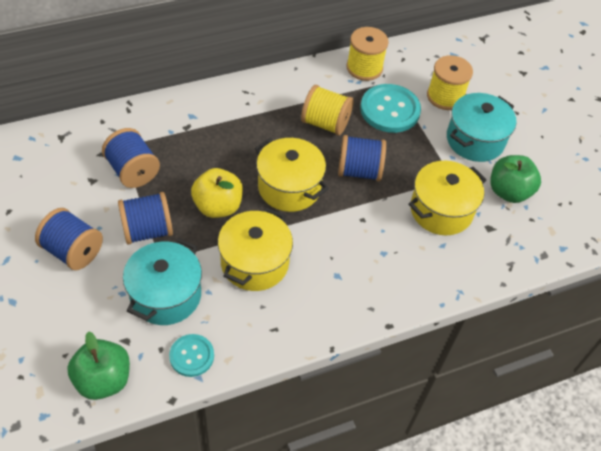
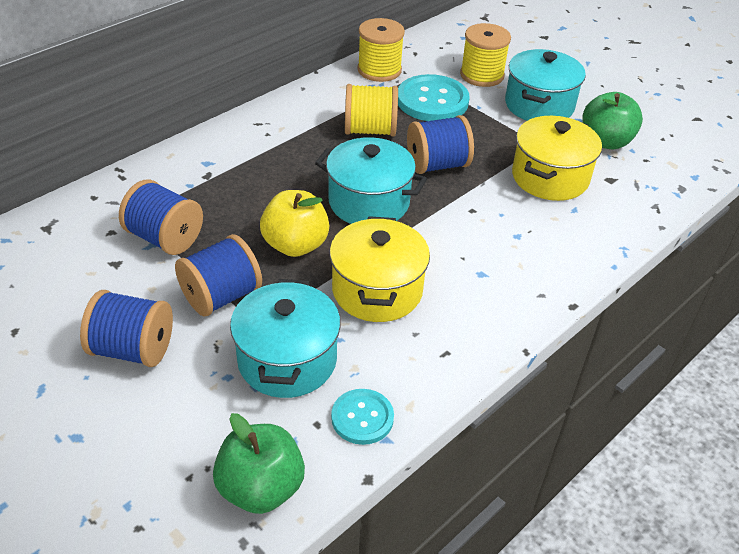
camera: 20 degrees left, 10 degrees down
yellow pot [255,138,329,212] -> turquoise pot [315,137,427,224]

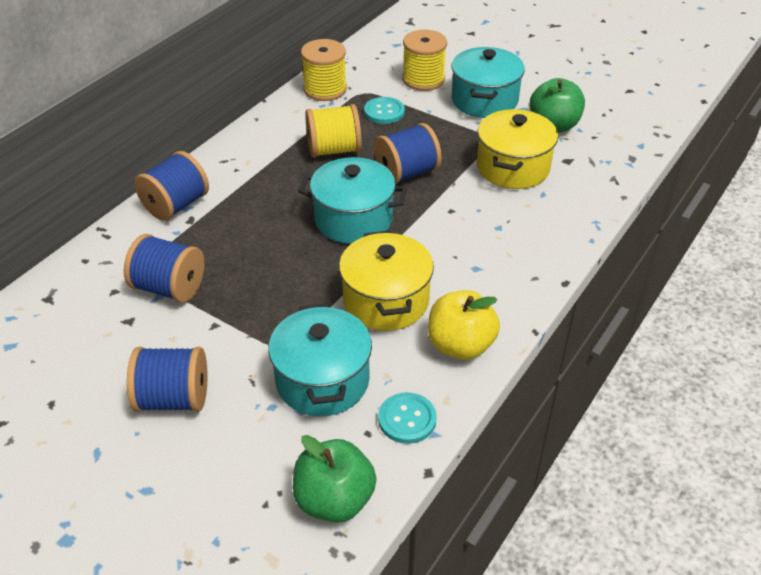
camera: 10 degrees left, 0 degrees up
blue spool [175,234,262,317] -> blue spool moved to [134,151,209,221]
yellow apple [260,190,329,257] -> yellow apple moved to [428,290,500,360]
turquoise button [398,74,470,121] -> turquoise button [364,97,405,124], size x0.58

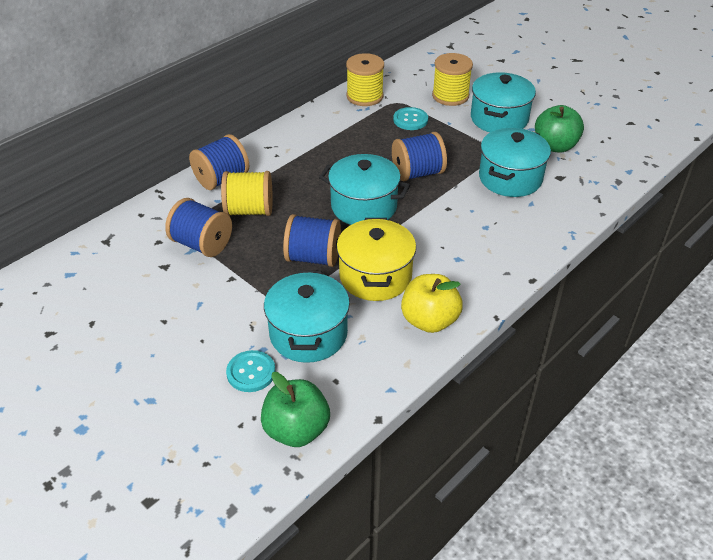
camera: 10 degrees right, 0 degrees up
blue spool [127,347,207,412] -> blue spool moved to [283,214,341,267]
yellow spool [305,104,362,158] -> yellow spool moved to [221,171,273,216]
turquoise button [378,392,437,444] -> turquoise button moved to [226,350,276,392]
yellow pot [477,109,558,189] -> turquoise pot [479,128,551,197]

